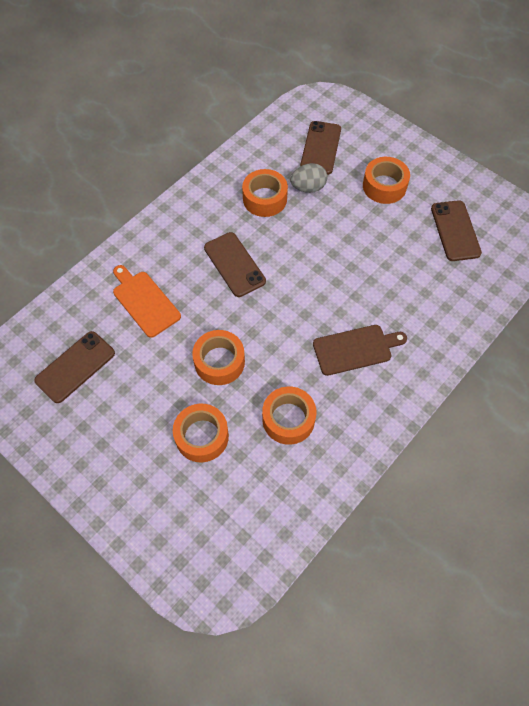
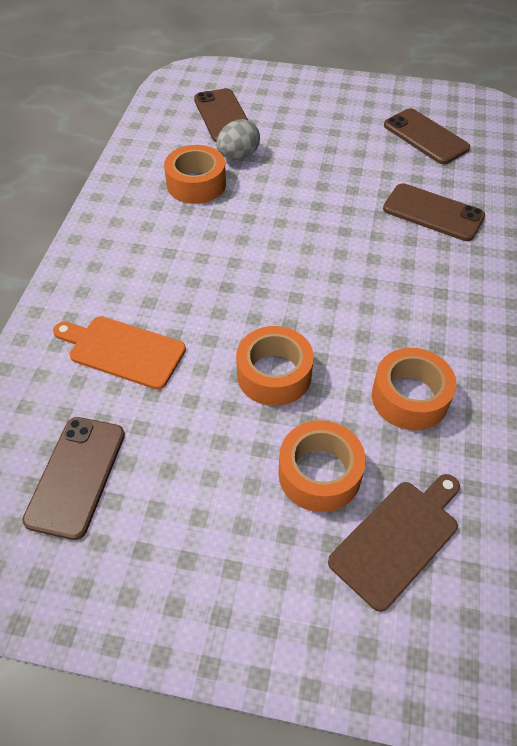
camera: 30 degrees left, 10 degrees down
brown phone [204,232,266,297] -> brown phone moved to [383,183,485,241]
brown cutting board [313,325,407,376] -> brown cutting board moved to [328,474,460,612]
orange tape [363,157,410,204] -> none

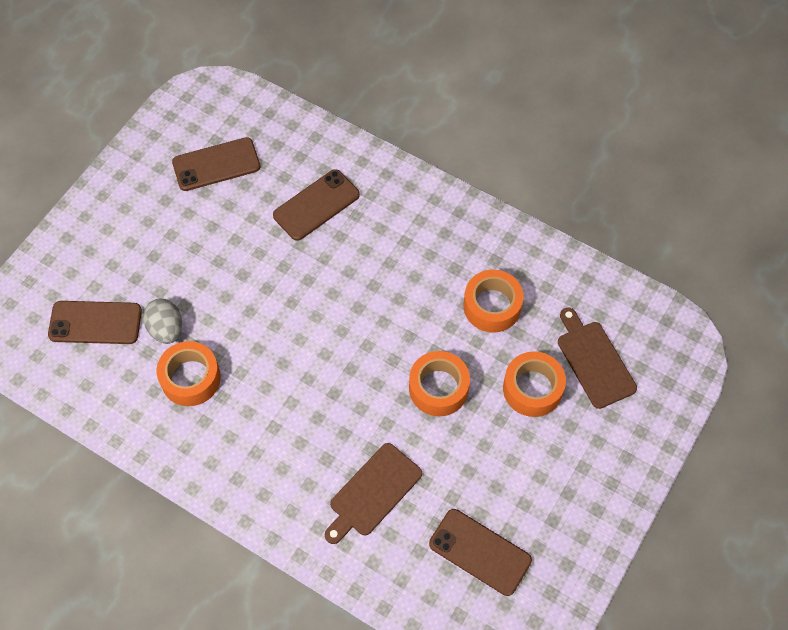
camera: 70 degrees left, 10 degrees up
orange cutting board [53,316,186,390] -> brown cutting board [325,443,422,544]

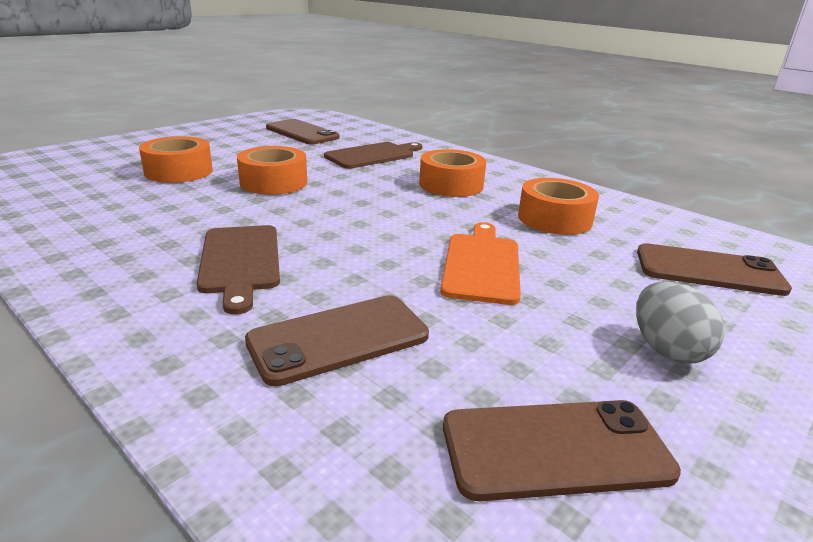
camera: 170 degrees left, 35 degrees down
grey egg [143,299,182,344] -> grey egg moved to [636,281,725,363]
orange tape [464,270,523,333] -> orange tape moved to [419,149,486,197]
brown cutting board [558,308,637,409] -> brown cutting board moved to [197,225,280,315]
none -> orange cutting board [440,222,521,305]

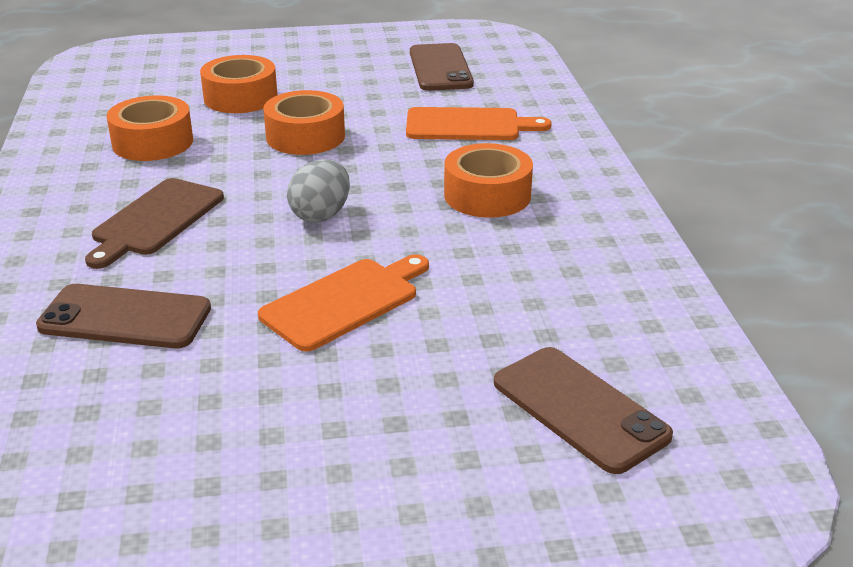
camera: 40 degrees right, 5 degrees up
brown cutting board [324,142,422,169] -> orange cutting board [406,107,552,140]
brown phone [443,400,681,501] -> none
orange tape [518,178,599,235] -> orange tape moved to [106,95,193,161]
grey egg [636,281,725,363] -> grey egg moved to [287,159,350,223]

